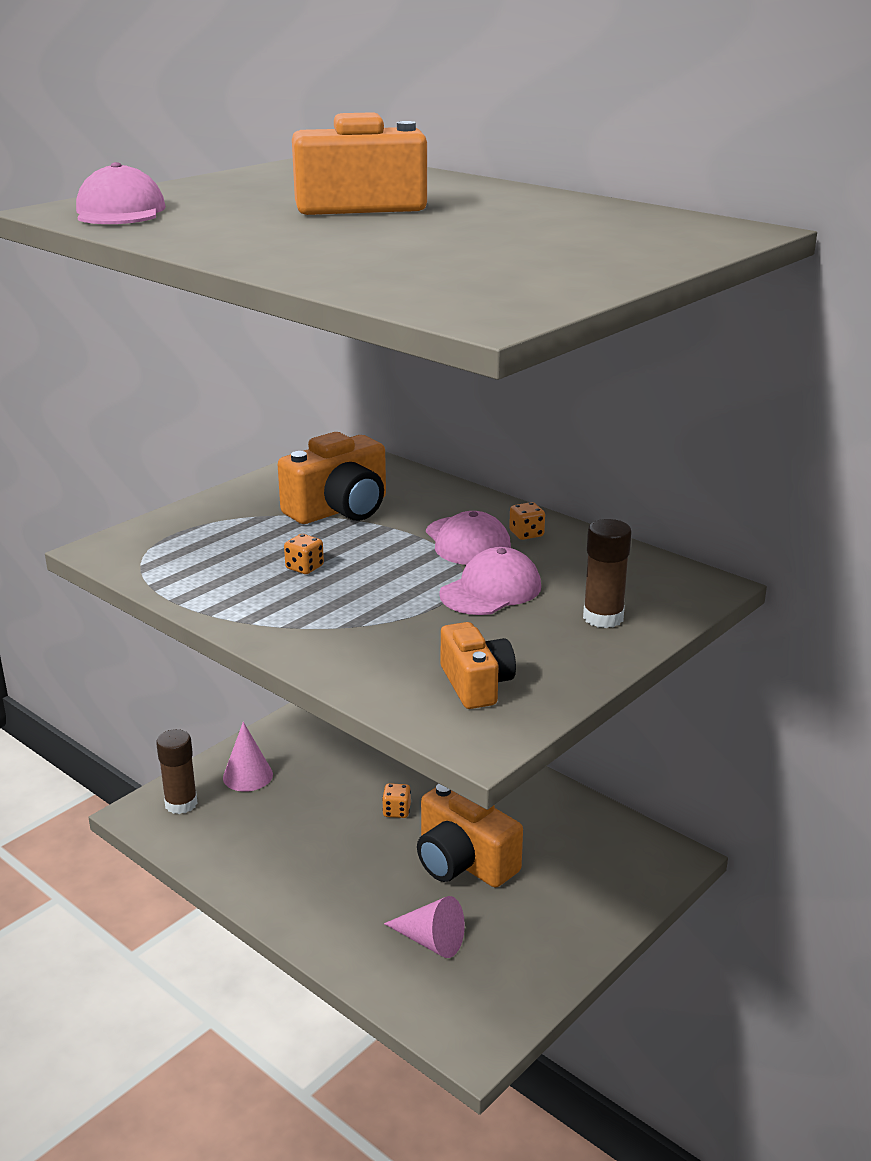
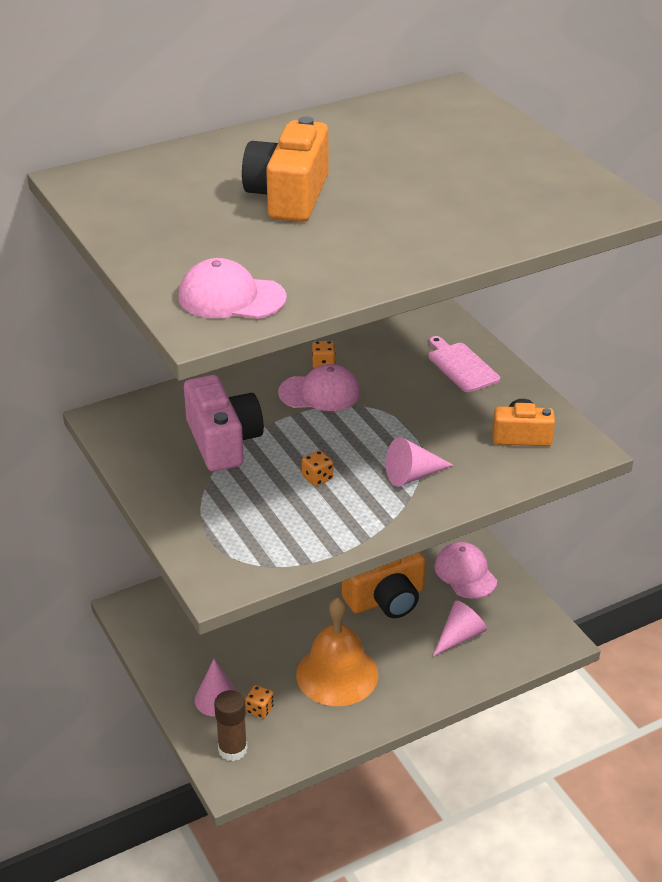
camera: 70 degrees left, 10 degrees up
orange camera [278,432,386,524] -> pink camera [184,375,264,472]
orange dice [382,783,411,818] -> orange dice moved to [245,685,274,719]
pink cap [439,547,541,615] -> pink cap moved to [434,542,497,599]
brown glue stick [583,519,632,628] -> pink cutting board [428,336,500,392]
none -> orange bell [296,597,378,706]
none -> pink cone [386,437,453,487]

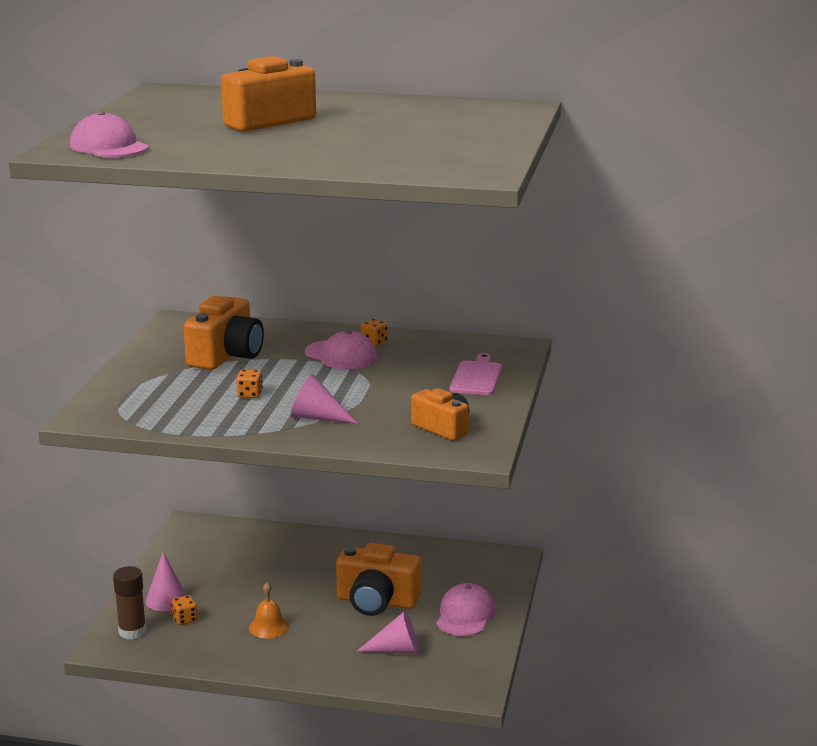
camera: 40 degrees right, 15 degrees down
pink camera [184,375,264,472] -> orange camera [184,296,264,370]
orange bell [296,597,378,706] -> orange bell [249,582,289,638], size x0.49

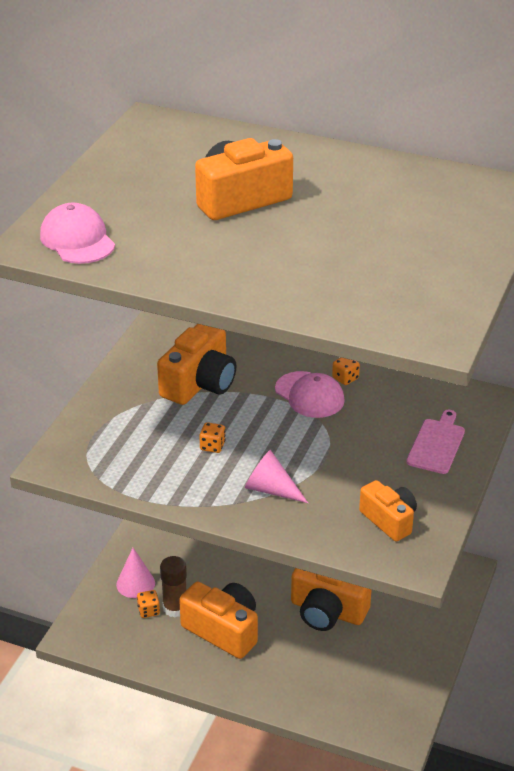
camera: 10 degrees right, 15 degrees up
brown glue stick [113,566,147,639] -> brown glue stick moved to [160,556,187,617]
orange bell [249,582,289,638] -> orange camera [179,582,258,659]
pink cone [356,611,419,654] -> none
pink cap [436,583,496,636] -> none

